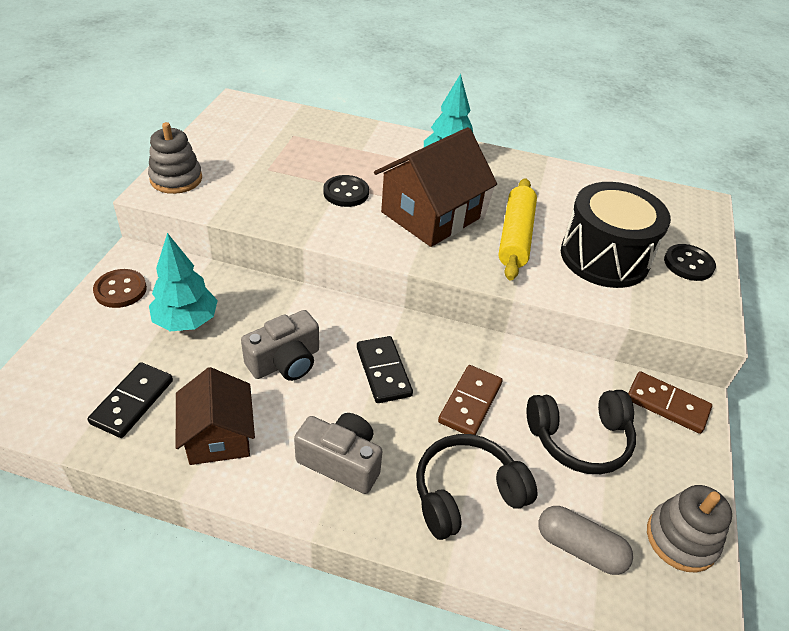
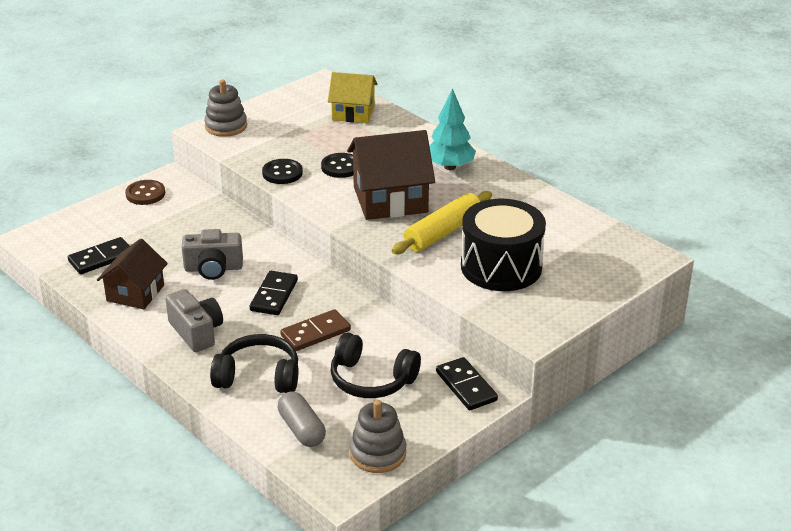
camera: 35 degrees right, 10 degrees down
turquoise tree [149,233,218,331] -> none
brown domino [628,371,712,434] -> black domino [436,357,498,410]
black button [664,244,716,281] -> black button moved to [262,159,303,184]
none -> yellow house [328,72,378,123]

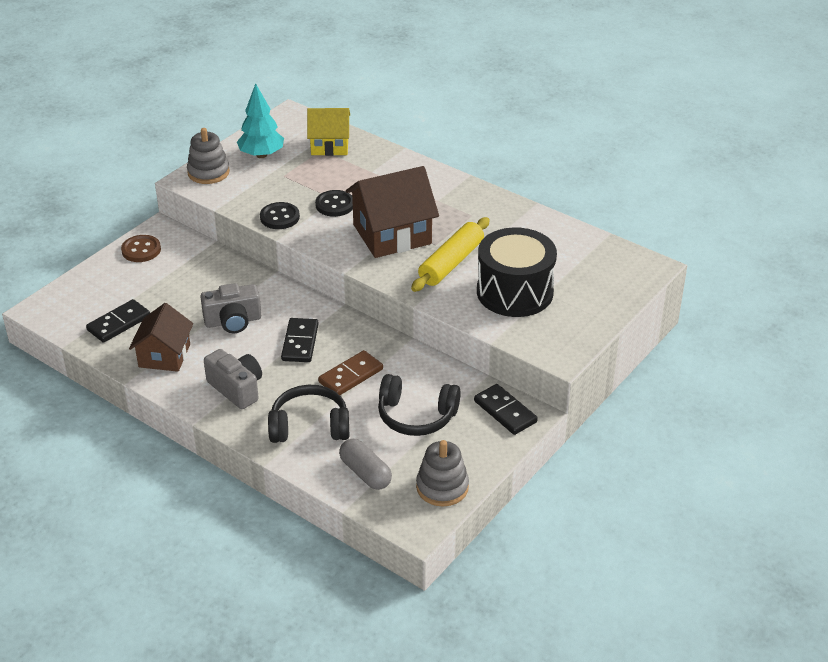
camera: 10 degrees left, 5 degrees up
turquoise tree [429,88,476,170] -> turquoise tree moved to [237,83,284,158]

